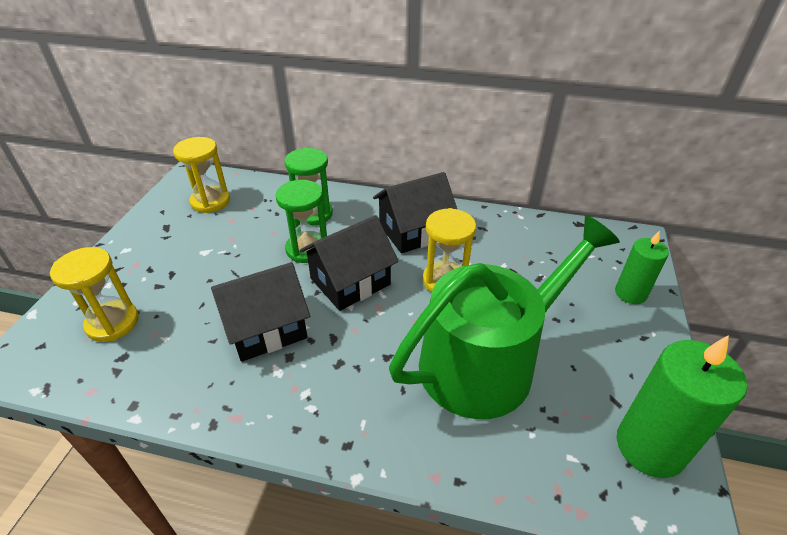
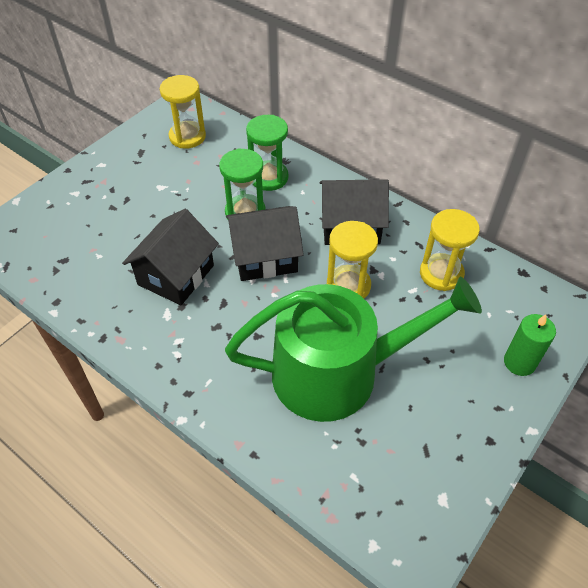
camera: 25 degrees right, 10 degrees up
yellow hourglass [50,247,139,342] -> yellow hourglass moved to [420,209,480,291]
black house [211,262,310,362] -> black house turned 60 degrees counterclockwise [122,209,219,305]
green candle [617,335,747,478] -> none

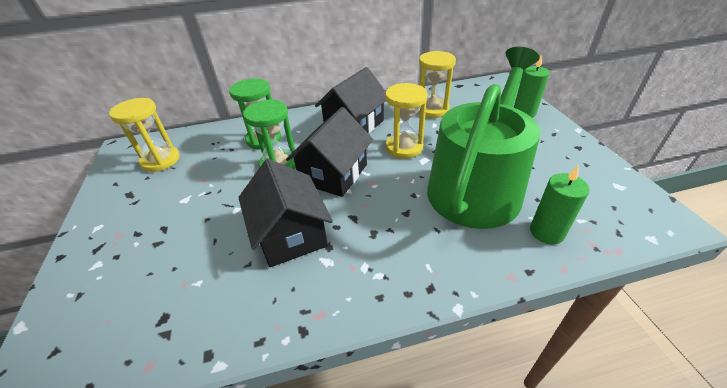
camera: 50 degrees left, 10 degrees down
none -> green candle [530,165,589,244]

